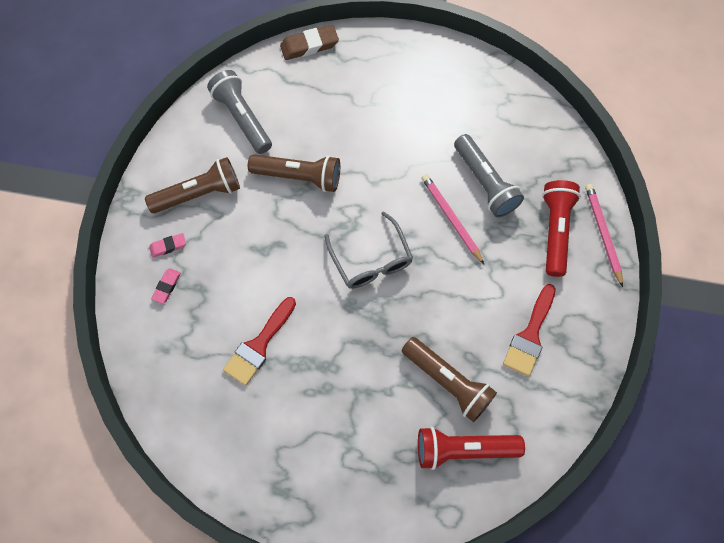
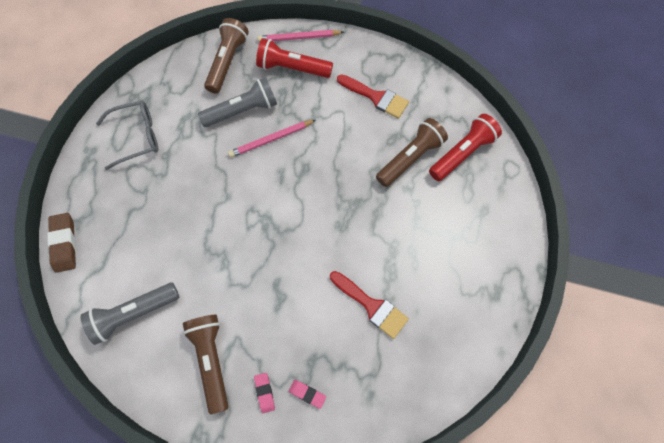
camera: 85 degrees left, 0 degrees up
brown flashlight [248,154,340,192] -> brown flashlight moved to [204,18,249,94]
grey glasses [324,211,413,289] -> grey glasses moved to [96,100,158,170]
red flashlight [418,427,525,470] -> red flashlight turned 135 degrees counterclockwise [429,114,502,181]

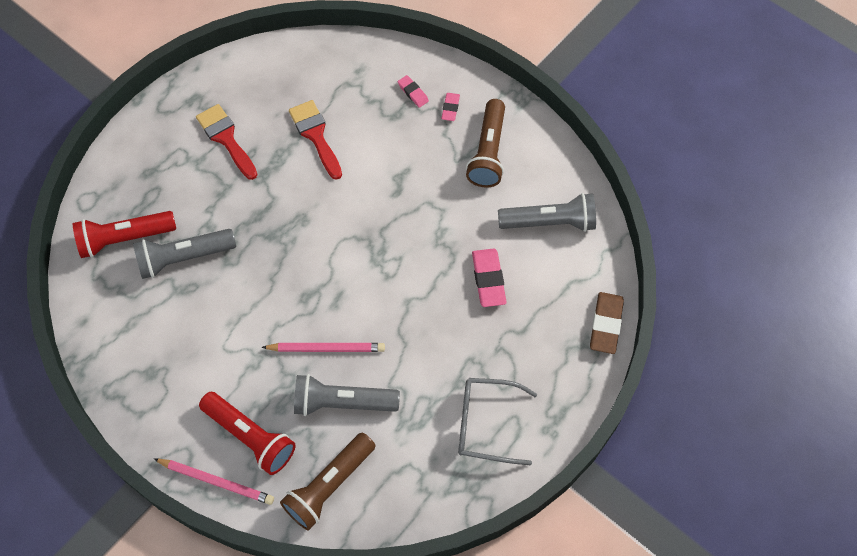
camera: 155 degrees left, 5 degrees down
red brush [337,74,409,119] -> red brush moved to [196,104,258,180]
brown flashlight [376,118,448,187] -> grey flashlight [133,229,236,279]
none -> pink eraser [472,249,507,307]

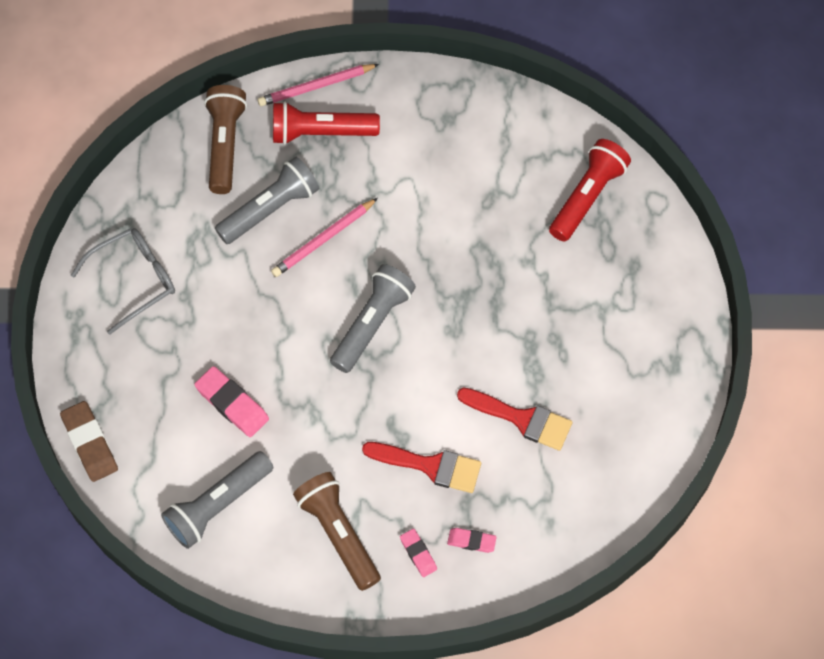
camera: 140 degrees right, 0 degrees up
grey flashlight [133,229,236,279] -> grey flashlight moved to [330,264,416,373]
red brush [196,104,258,180] -> red brush moved to [362,442,481,493]

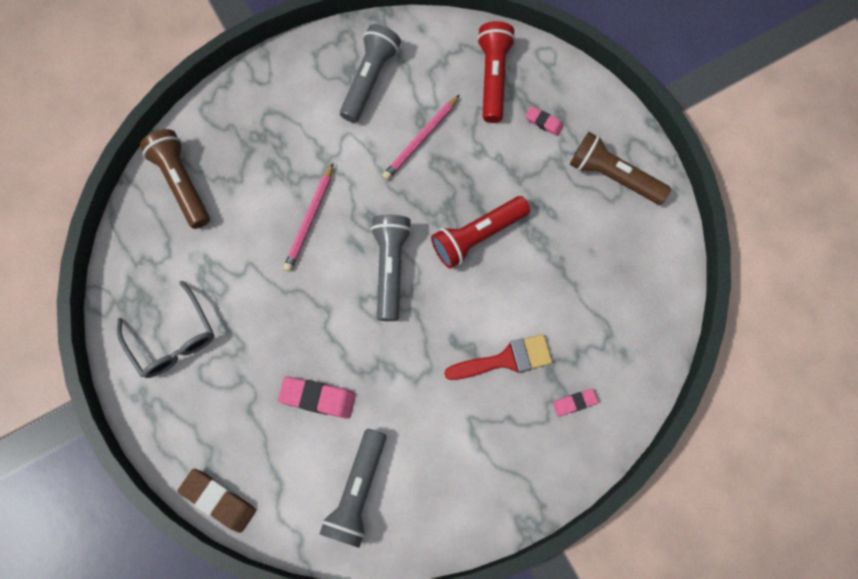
camera: 30 degrees left, 10 degrees up
grey glasses [71,228,175,335] -> grey glasses turned 120 degrees clockwise [117,281,214,378]
grey flashlight [215,157,320,244] -> grey flashlight moved to [340,24,401,123]
pink pencil [258,64,379,106] -> pink pencil moved to [382,94,460,180]
red flashlight [273,102,380,145] -> red flashlight moved to [431,196,530,268]
brown flashlight [293,472,381,591] -> brown flashlight moved to [570,132,671,205]
pink eraser [400,528,437,577] -> pink eraser moved to [525,106,564,136]
red brush [457,388,572,451] -> none

